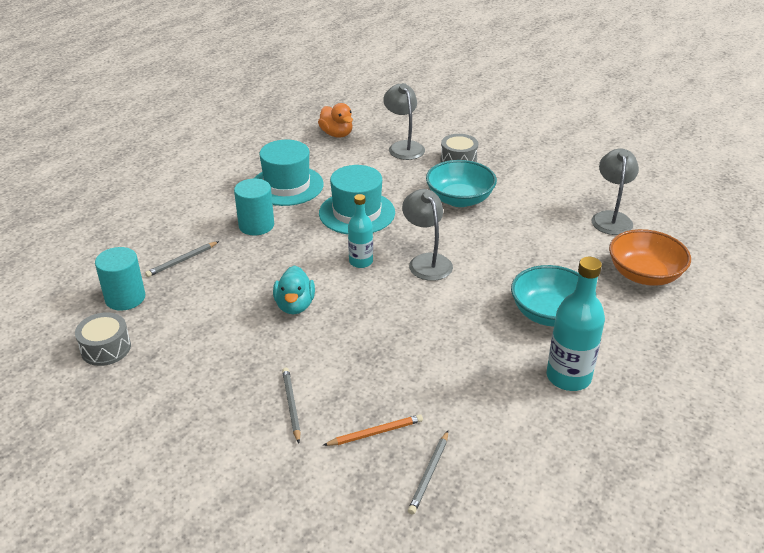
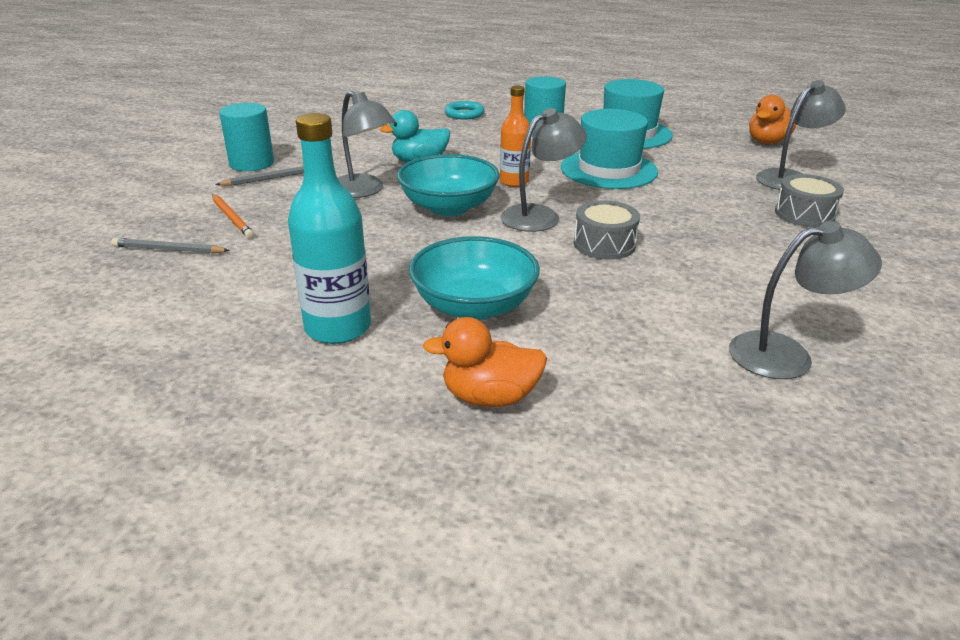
camera: 75 degrees right, 5 degrees down
grey drum [75,312,131,366] -> grey drum moved to [574,200,640,260]
turquoise cylinder [95,247,145,311] -> turquoise cylinder moved to [219,103,274,171]
grey pencil [145,241,219,277] -> turquoise ring [445,101,485,119]
turquoise bottle [348,194,373,268] -> orange bottle [500,85,531,187]
turquoise bowl [426,160,497,207] -> turquoise bowl moved to [397,154,500,216]
orange bowl [609,229,691,286] -> none
none -> grey lamp [338,91,395,198]
none -> orange duck [423,317,547,407]

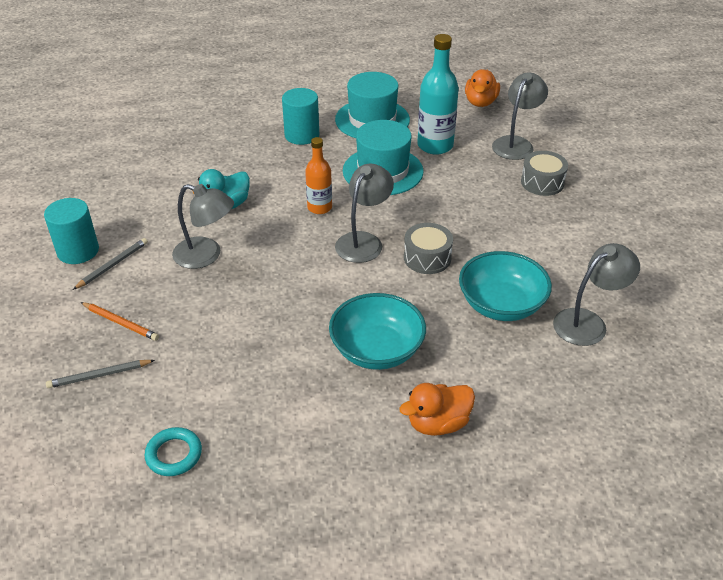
camera: 25 degrees left, 10 degrees up
turquoise bottle [288,113,371,344] -> turquoise bottle moved to [417,34,459,155]
turquoise bowl [397,154,500,216] -> turquoise bowl moved to [459,251,552,321]
turquoise ring [445,101,485,119] -> turquoise ring moved to [144,427,202,476]

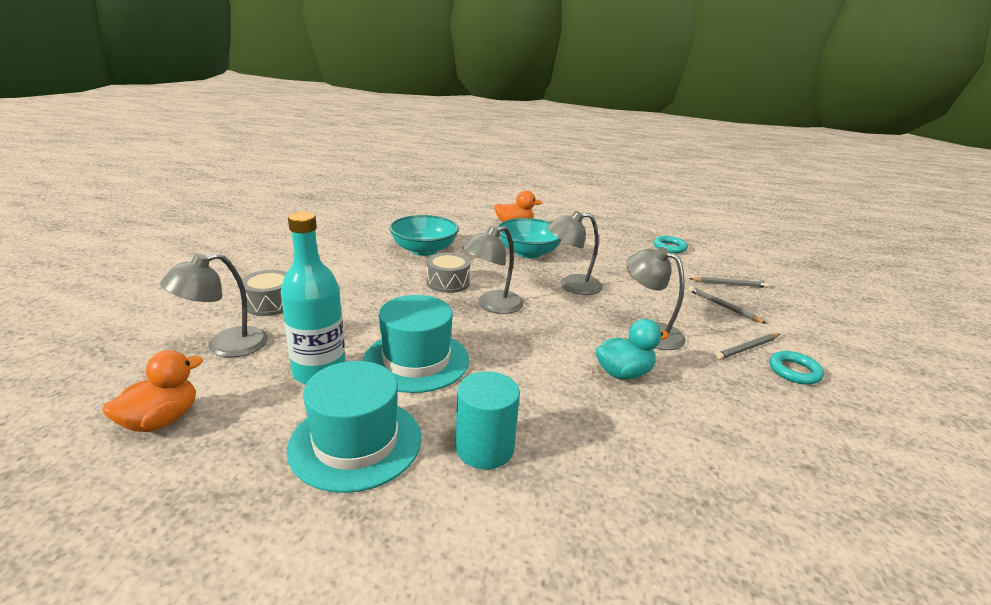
camera: 160 degrees left, 15 degrees down
turquoise cylinder [44,198,99,264] -> turquoise ring [769,351,824,385]
orange pencil [81,302,159,341] -> grey pencil [688,286,767,324]
orange bottle [305,137,332,214] -> none
grey lamp [553,243,640,346] -> grey lamp moved to [547,211,603,295]

